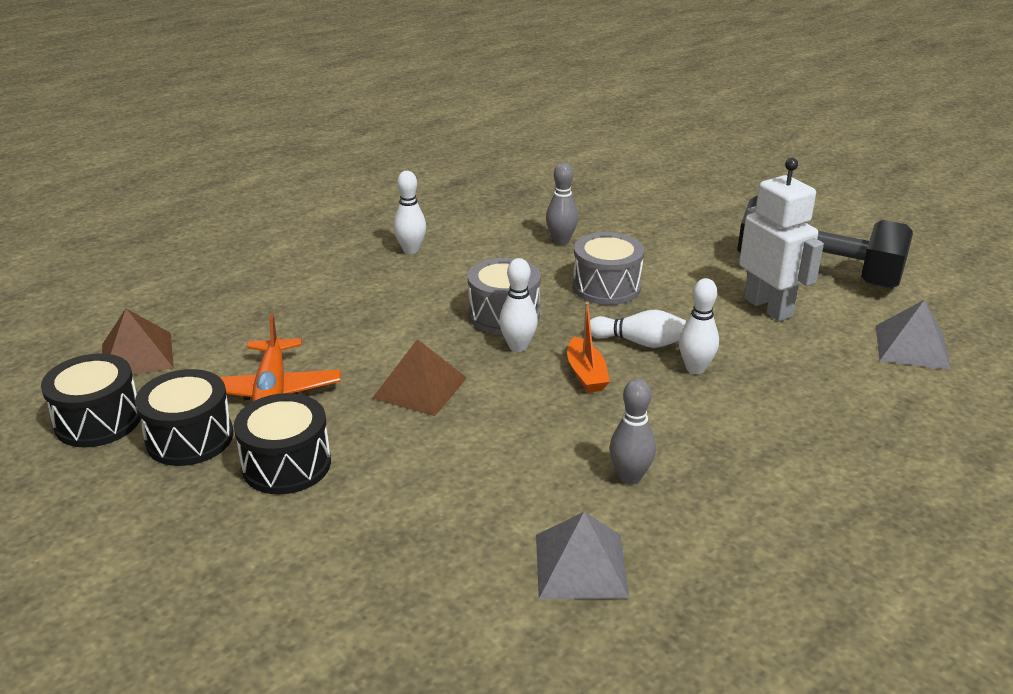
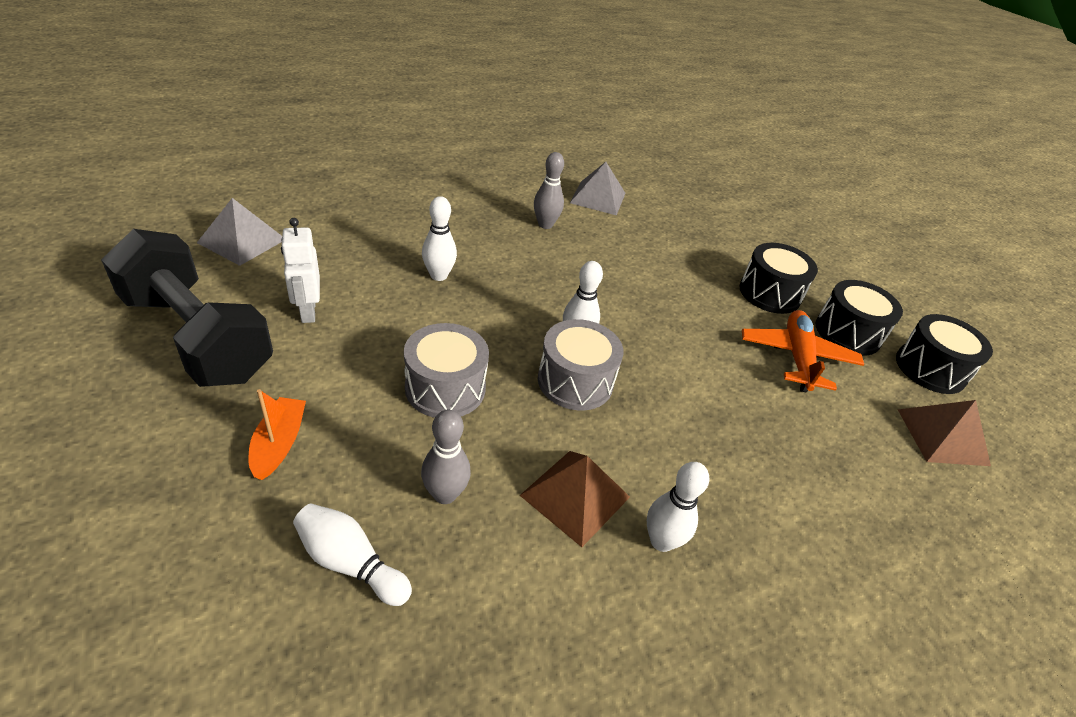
camera: 170 degrees left, 10 degrees up
brown pyramid [372,339,467,416] -> brown pyramid moved to [519,451,630,547]
orange boat [567,302,610,393] -> orange boat moved to [249,389,306,480]
white bowling pin [590,310,686,348] -> white bowling pin moved to [293,503,412,606]
white robot [739,158,824,321] -> white robot [281,218,320,323], size x0.65

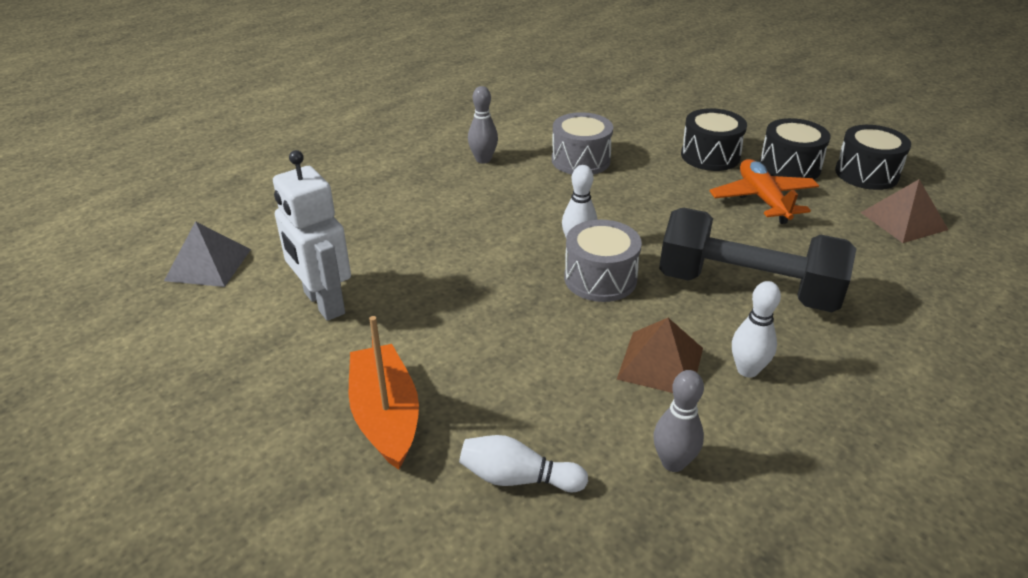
camera: 15 degrees left, 5 degrees down
black dumbbell [101,229,273,387] -> black dumbbell moved to [659,208,856,312]
orange boat [249,389,306,480] -> orange boat [349,316,419,470], size x1.62
white robot [281,218,320,323] -> white robot [273,150,351,321], size x1.54
grey drum [404,323,489,418] -> grey drum moved to [552,112,613,175]
grey bowling pin [421,410,471,504] -> grey bowling pin moved to [654,370,704,472]
white bowling pin [422,196,457,281] -> none
grey pyramid [570,162,625,216] -> none

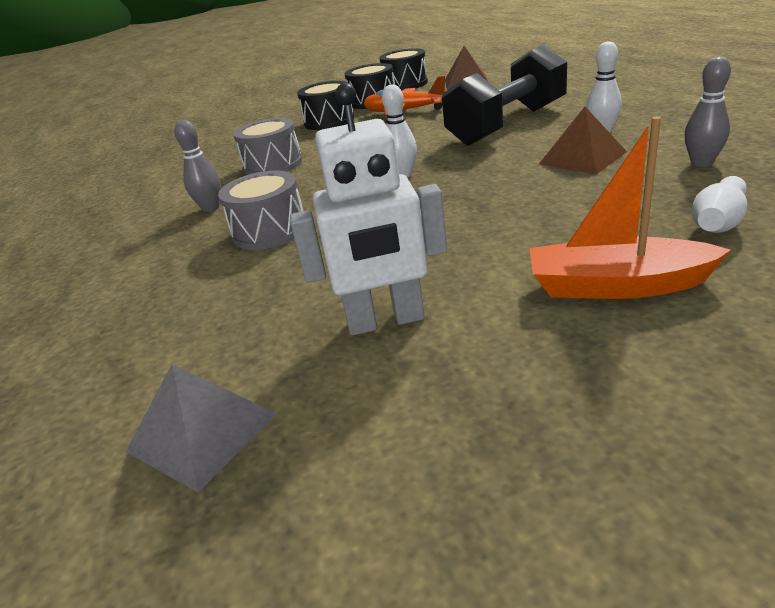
camera: 60 degrees left, 5 degrees down
grey drum [564,220,642,302] -> grey drum moved to [218,171,303,250]

